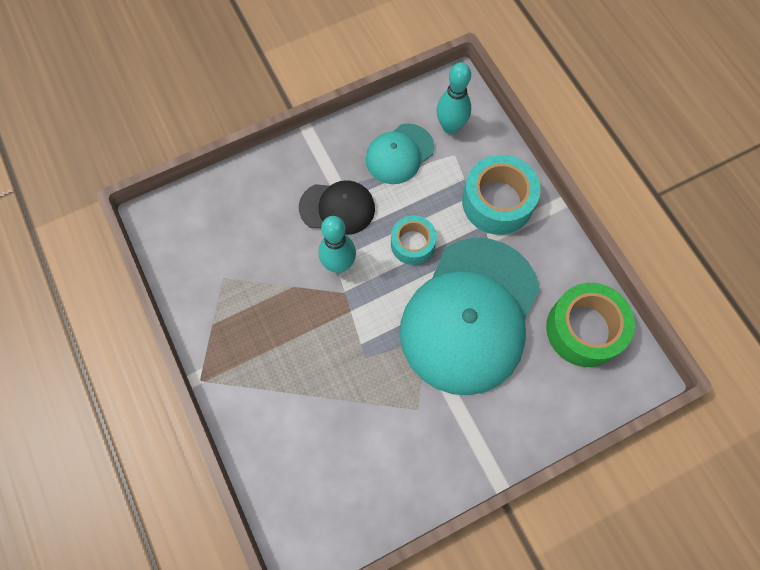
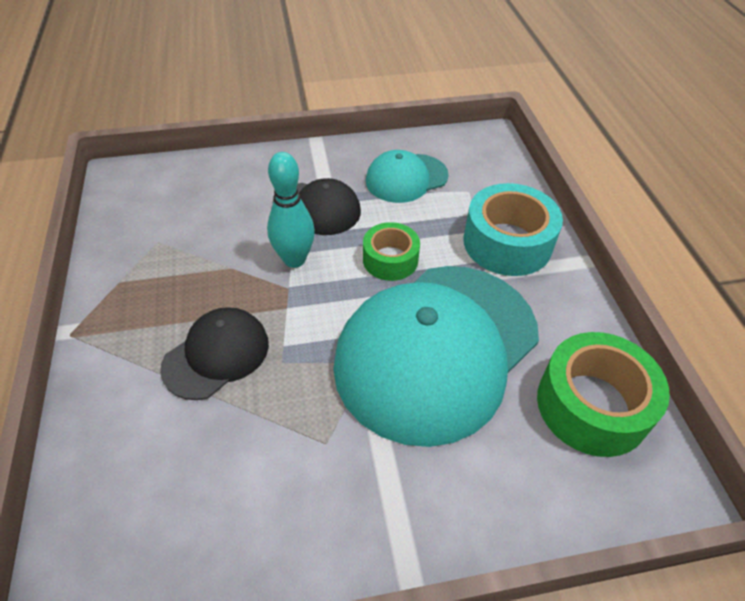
camera: 15 degrees right, 20 degrees down
turquoise tape [391,215,437,265] -> green tape [363,222,420,281]
turquoise bowling pin [436,62,471,134] -> none
none -> black cap [160,307,269,400]

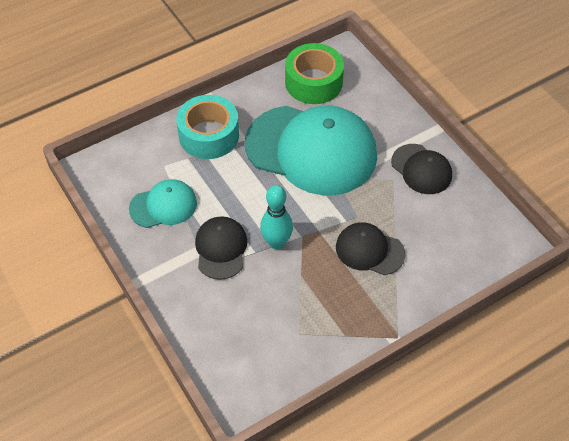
camera: 110 degrees left, 5 degrees up
green tape [363,222,420,281] -> none
turquoise cap [366,150,449,203] -> turquoise cap turned 60 degrees counterclockwise [129,179,197,228]
none -> black cap [391,144,452,194]

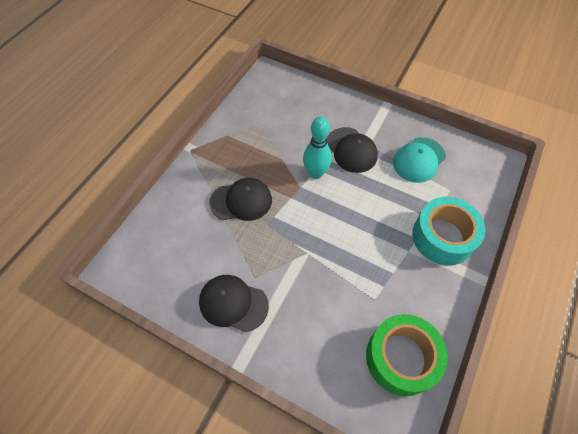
camera: 150 degrees right, 5 degrees up
turquoise cap [245,105,377,195] -> none

